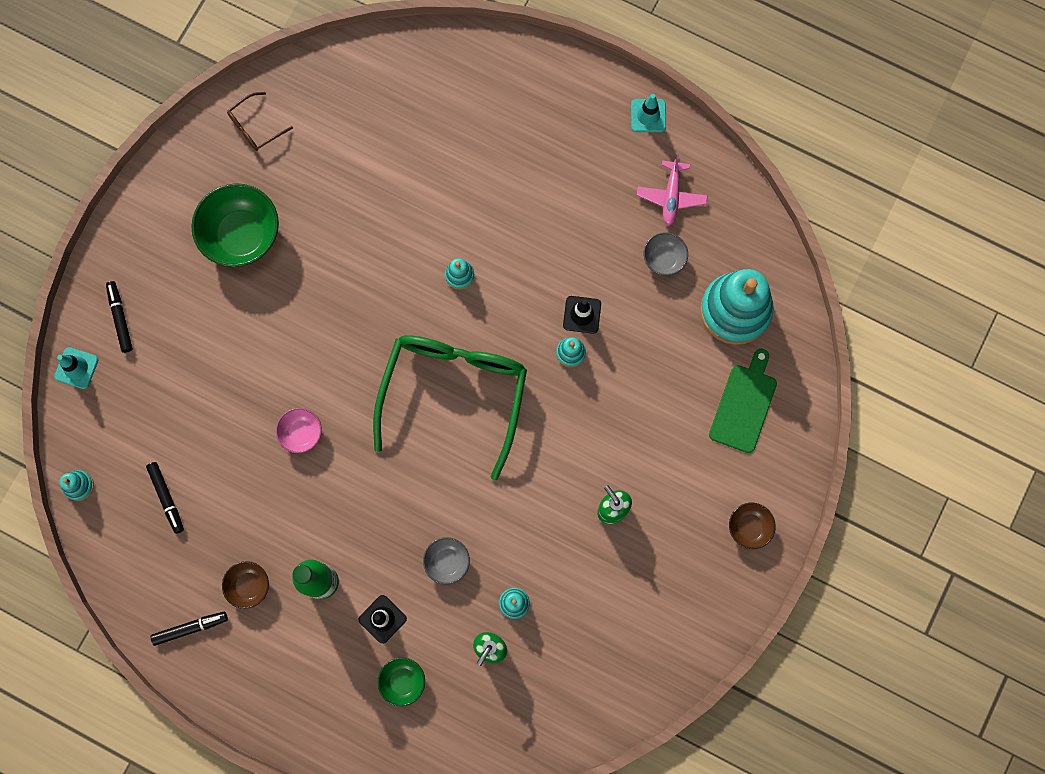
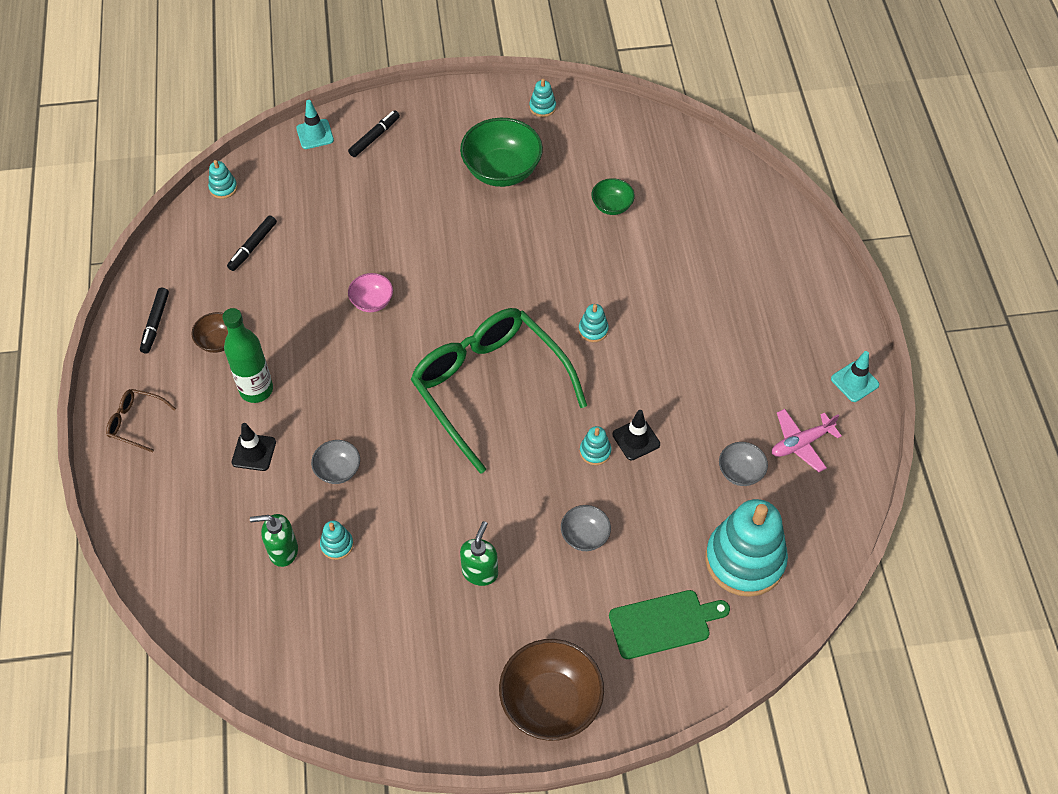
camera: 55 degrees right, 20 degrees down
black marker [151,612,228,646] -> black marker turned 60 degrees clockwise [140,288,169,354]
brown glasses [227,92,293,151] -> brown glasses moved to [106,389,176,453]
green glasses [373,335,527,480] -> green glasses turned 105 degrees counterclockwise [411,308,587,474]
green bowl [378,658,425,706] -> green bowl moved to [592,178,635,215]
brown bowl [729,503,776,549] -> brown bowl [499,639,604,741], size x1.92
none -> turquoise stacking toy [529,79,556,117]
none -> grey bowl [561,505,611,551]

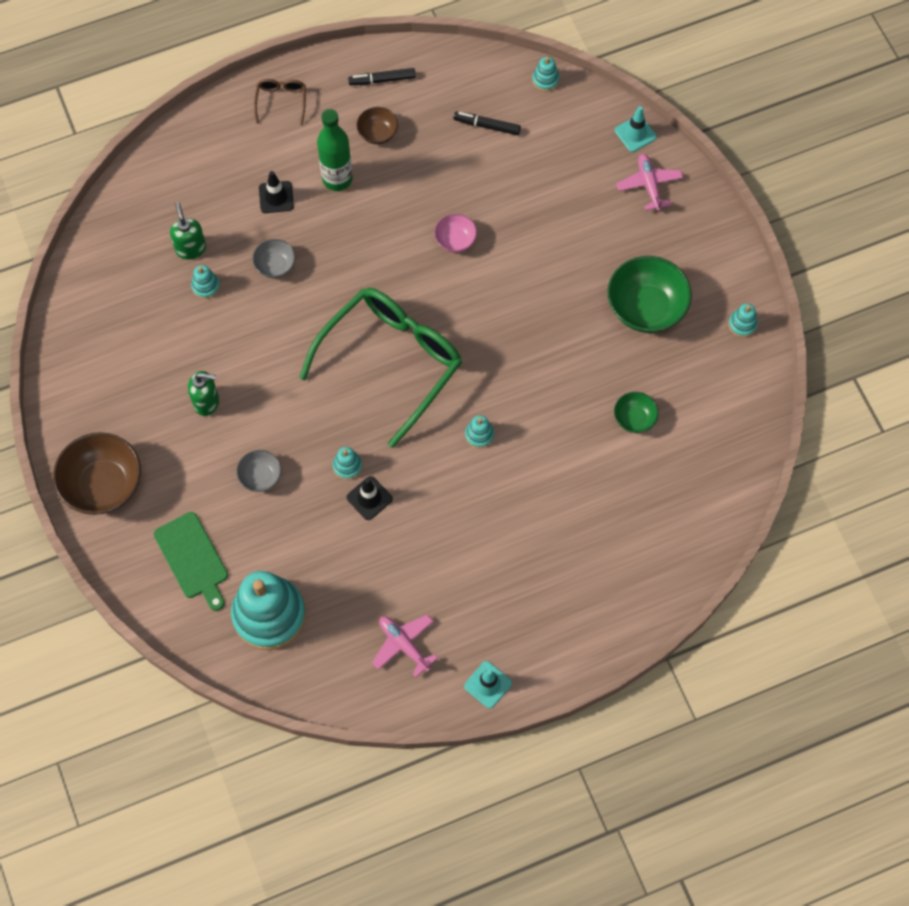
camera: 75 degrees right, 10 degrees up
black marker [348,110,400,157] -> pink plane [616,154,683,211]
grey bowl [719,442,768,486] -> none

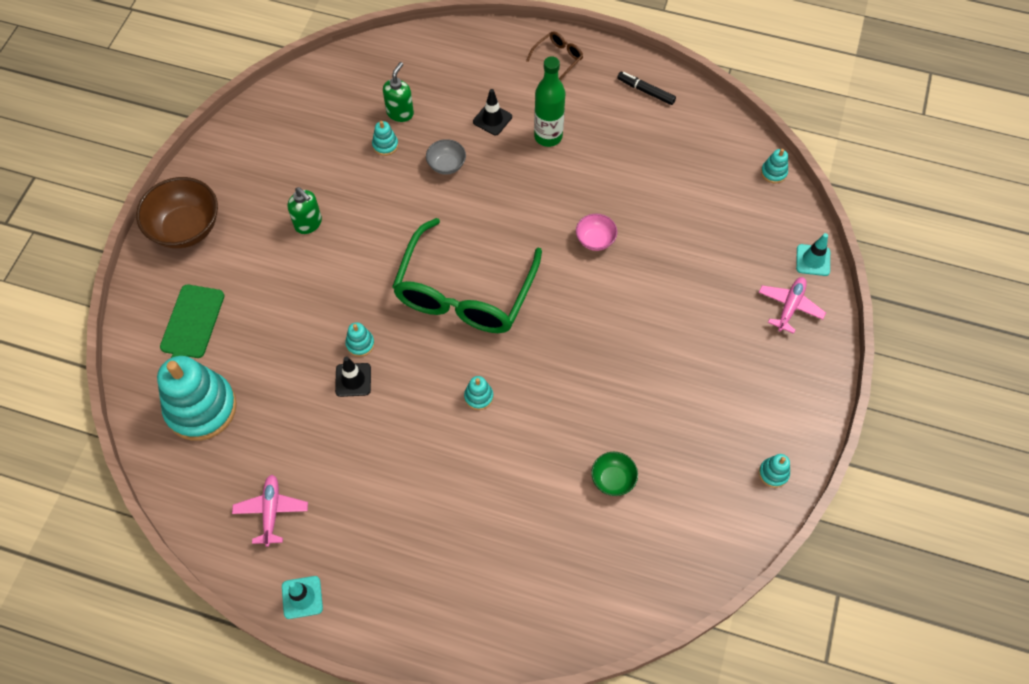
camera: 40 degrees right, 5 degrees down
grey bowl [236,450,281,492] -> none
green glasses [299,288,462,448] -> green glasses turned 120 degrees clockwise [392,218,542,333]
brown bowl [357,107,398,144] -> none
black marker [453,111,521,135] -> none
green bowl [608,256,692,333] -> none

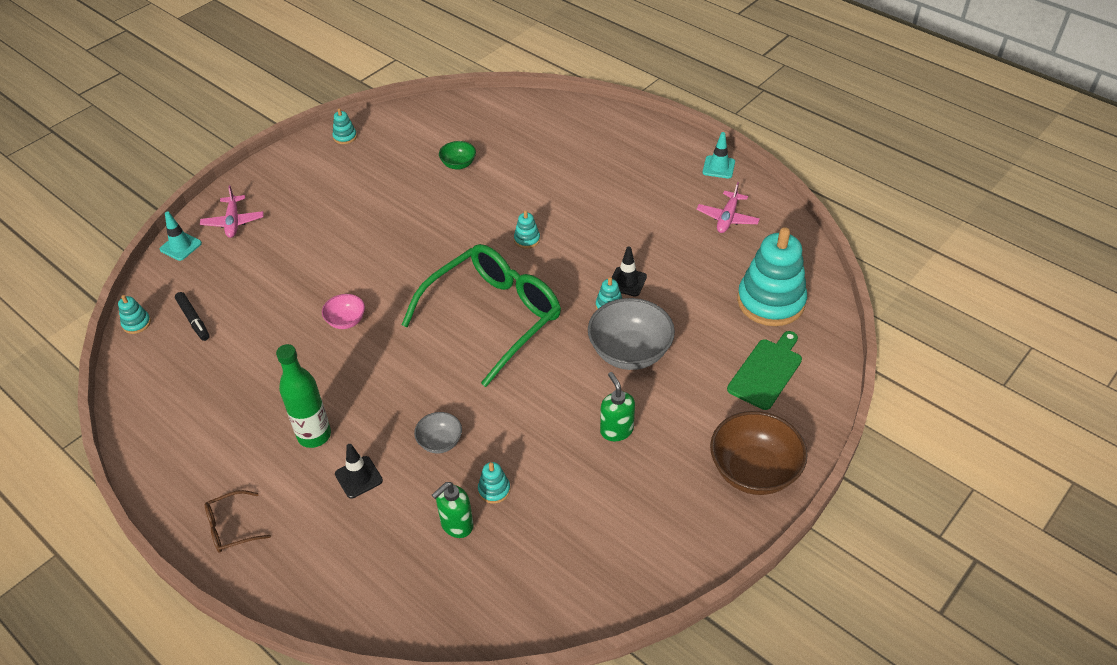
camera: 155 degrees left, 15 degrees down
black marker [617,72,676,105] -> black marker moved to [175,292,210,341]
pink plane [759,277,826,334] -> pink plane turned 60 degrees counterclockwise [200,185,264,238]
none -> grey bowl [588,298,675,370]

